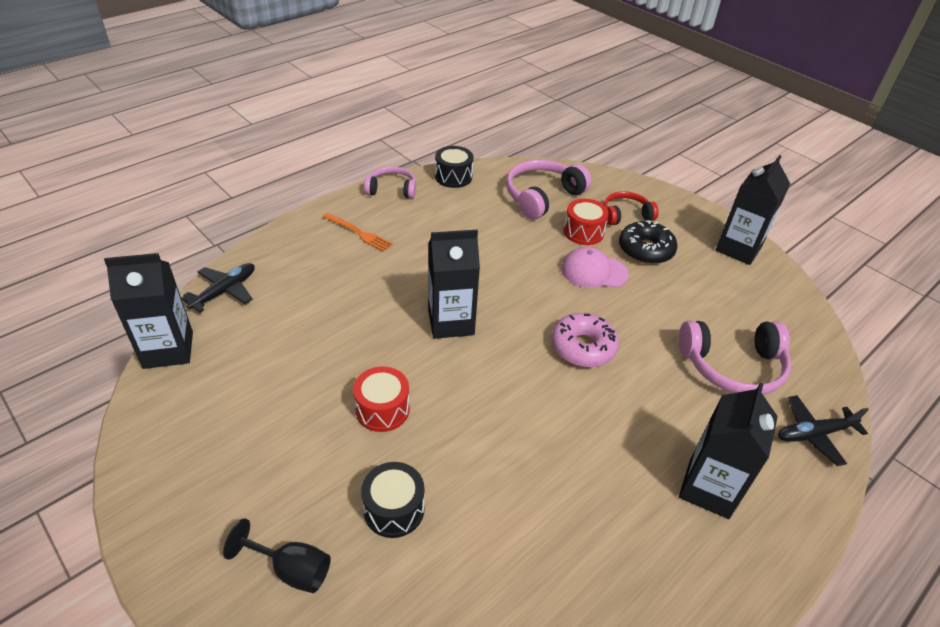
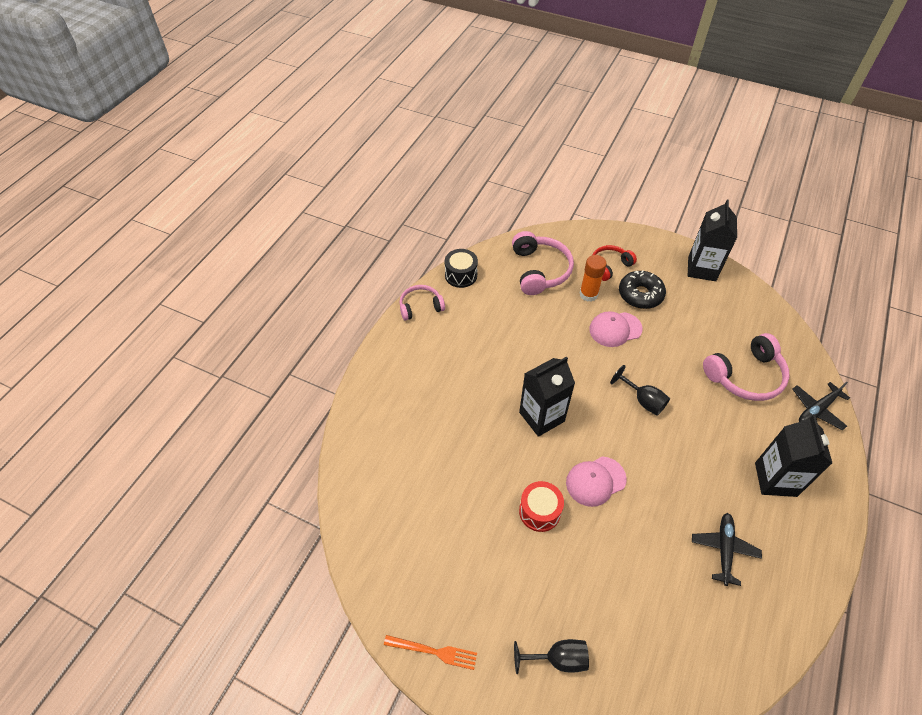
camera: 20 degrees left, 10 degrees up
black carton [104,253,193,369] -> none
black plane [181,263,255,313] -> black plane moved to [692,513,762,586]
orange fork [322,213,393,252] -> orange fork moved to [384,635,477,670]
black drum [361,462,425,538] -> none
pink headphones [506,160,592,219] -> pink headphones turned 150 degrees clockwise [512,231,574,295]
pink donut [551,313,619,367] -> black goblet [610,365,670,415]
red drum [564,199,609,245] -> orange glue stick [580,255,607,302]
none -> pink cap [566,457,627,507]

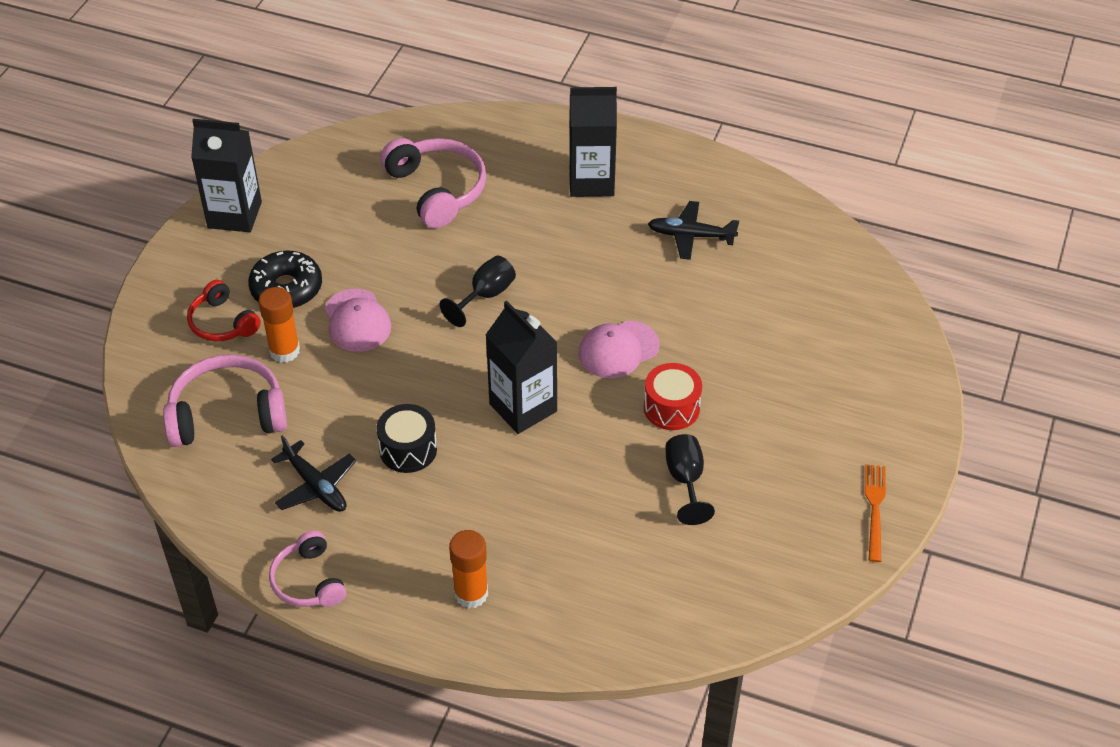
camera: 95 degrees left, 5 degrees down
black drum [445,249,478,288] -> black drum moved to [377,404,437,473]
black goblet [514,639,589,674] -> black goblet moved to [665,434,715,525]
pink cap [566,457,627,507] -> pink cap turned 90 degrees clockwise [578,321,660,378]
black plane [792,382,850,430] -> black plane moved to [271,435,356,512]
none -> orange glue stick [449,530,488,608]

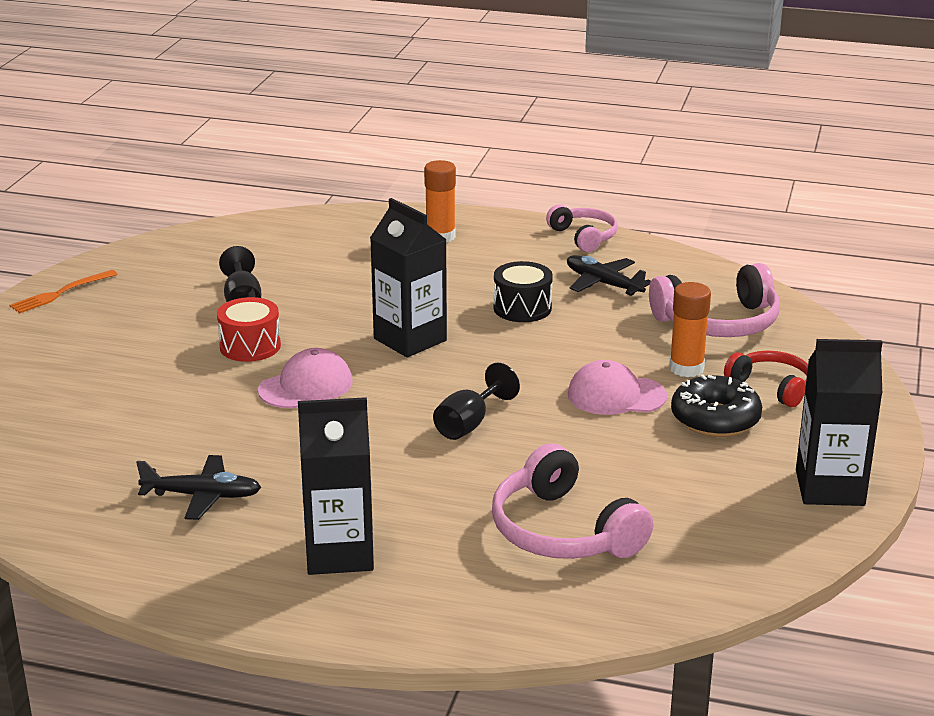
camera: 175 degrees right, 20 degrees down
pink cap [324,289,391,352] -> pink cap turned 60 degrees counterclockwise [568,360,667,415]
orange fork [865,464,886,562] -> orange fork turned 45 degrees clockwise [10,270,118,313]

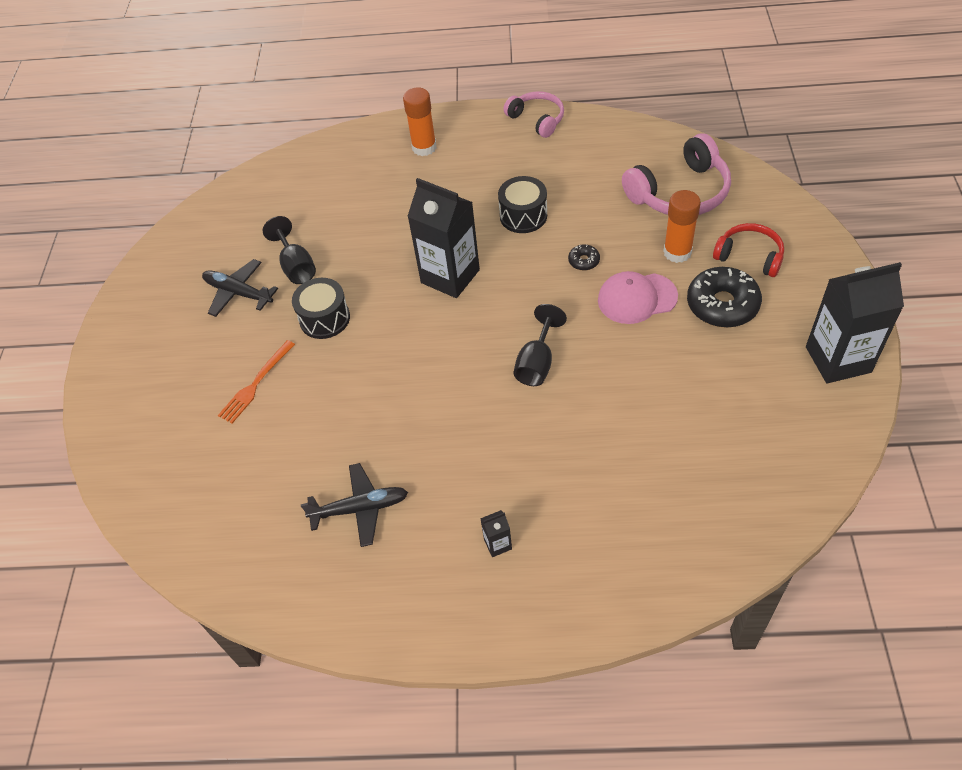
camera: 10 degrees left, 25 degrees up
orange fork [10,270,118,313] -> orange fork moved to [218,340,295,423]
red drum [217,297,281,362] -> black drum [292,278,350,339]
pink cap [258,348,353,408] -> none
black carton [298,397,374,575] -> black carton [480,510,512,557], size x0.41
pink headphones [492,443,653,559] -> none
black plane [567,255,651,296] -> black plane moved to [202,259,278,317]
none -> black donut [568,245,600,270]

